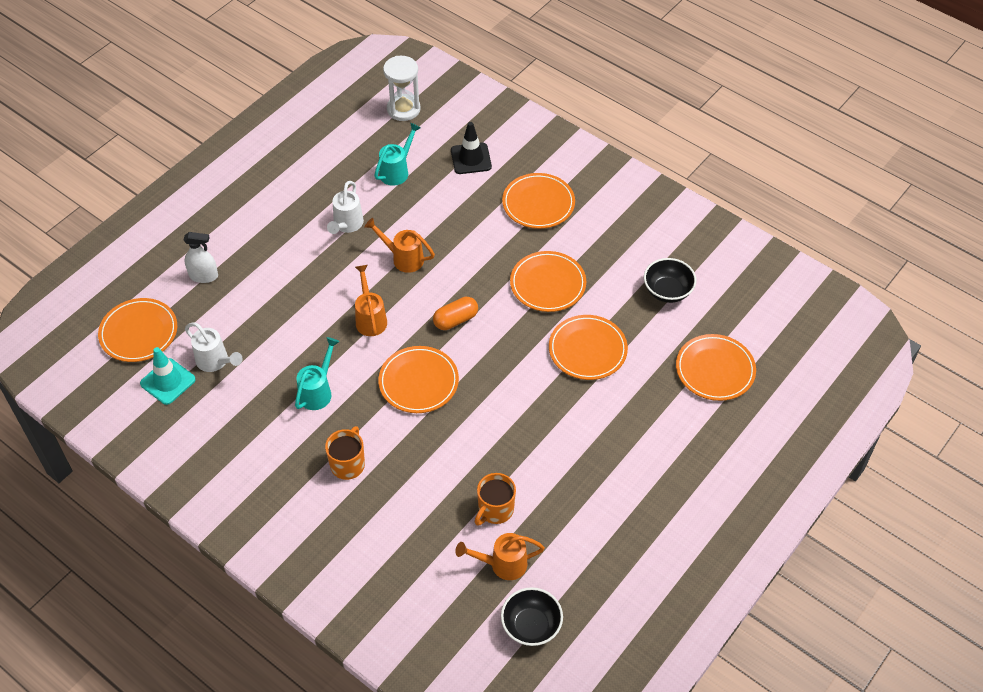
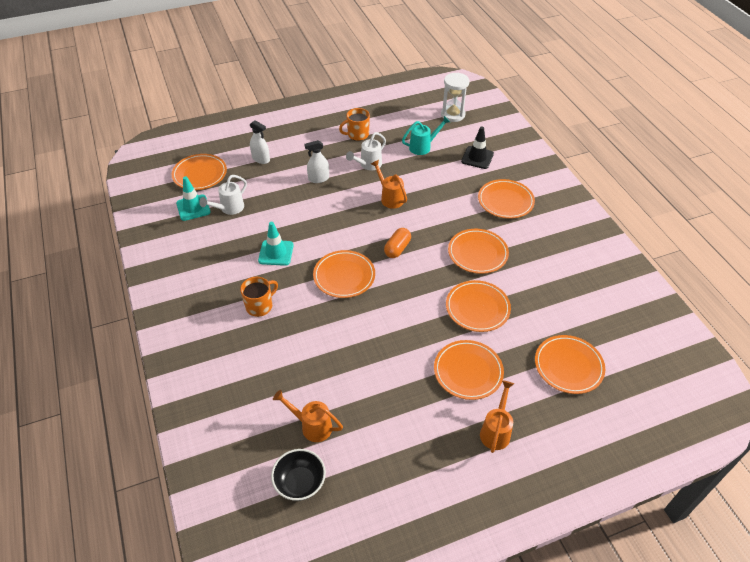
camera: 30 degrees right, 5 degrees down
white watering can [185,322,243,372] -> white watering can turned 60 degrees clockwise [199,175,247,215]
turquoise watering can [295,337,340,410] -> turquoise traffic cone [258,222,294,266]
orange watering can [355,265,387,336] -> orange watering can moved to [480,380,514,453]
orange capsule [433,297,478,330] -> orange capsule turned 60 degrees counterclockwise [384,228,411,258]
orange mug [475,473,516,526] -> orange mug moved to [339,108,370,141]
black bowl [644,258,696,303] -> none
none -> white spray bottle [304,140,329,183]
none -> orange plate [434,340,504,400]

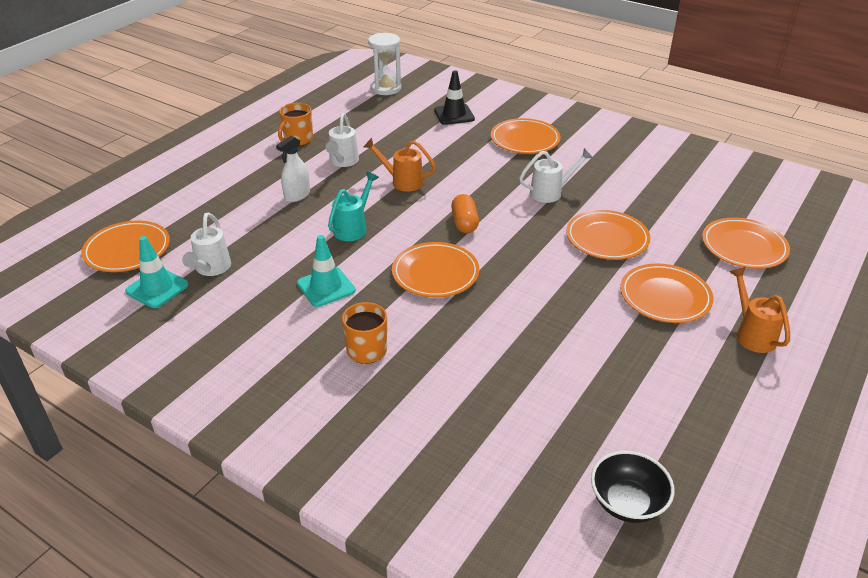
camera: 35 degrees left, 10 degrees down
white spray bottle [250,120,270,164] -> none
orange watering can [273,390,343,442] -> none
turquoise watering can [402,116,450,155] -> turquoise watering can moved to [328,172,379,241]
orange plate [448,229,509,274] -> white watering can [519,148,593,203]

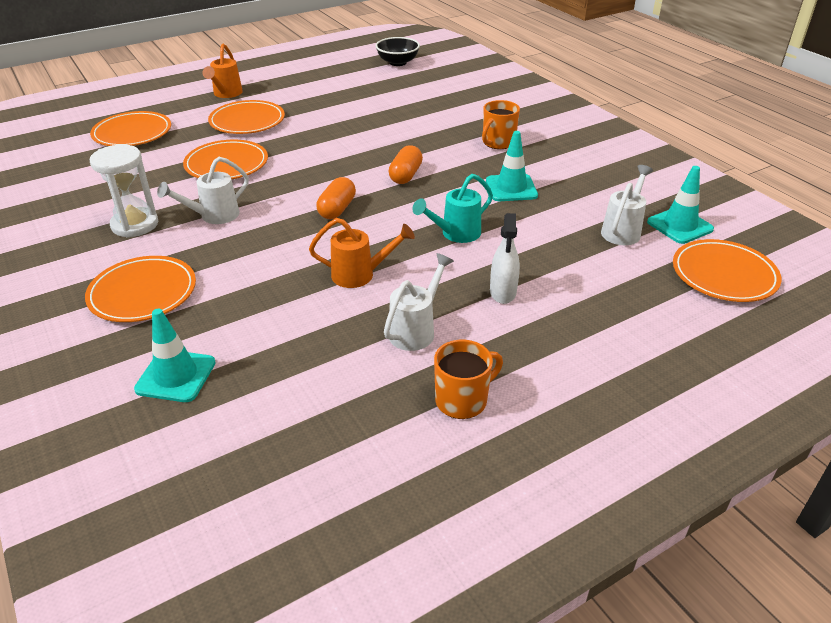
camera: 155 degrees left, 0 degrees up
white spray bottle [276,136,310,202] -> white spray bottle turned 120 degrees clockwise [490,213,520,304]
orange watering can [364,138,436,191] -> orange watering can turned 45 degrees counterclockwise [309,218,415,288]
white hourglass [368,33,401,95] -> white hourglass moved to [90,144,158,238]
orange plate [392,242,479,297] -> orange capsule [389,145,423,184]
black traffic cone [434,70,475,125] -> turquoise traffic cone [134,309,216,402]
white watering can [519,148,593,203] -> white watering can turned 45 degrees counterclockwise [157,157,249,224]

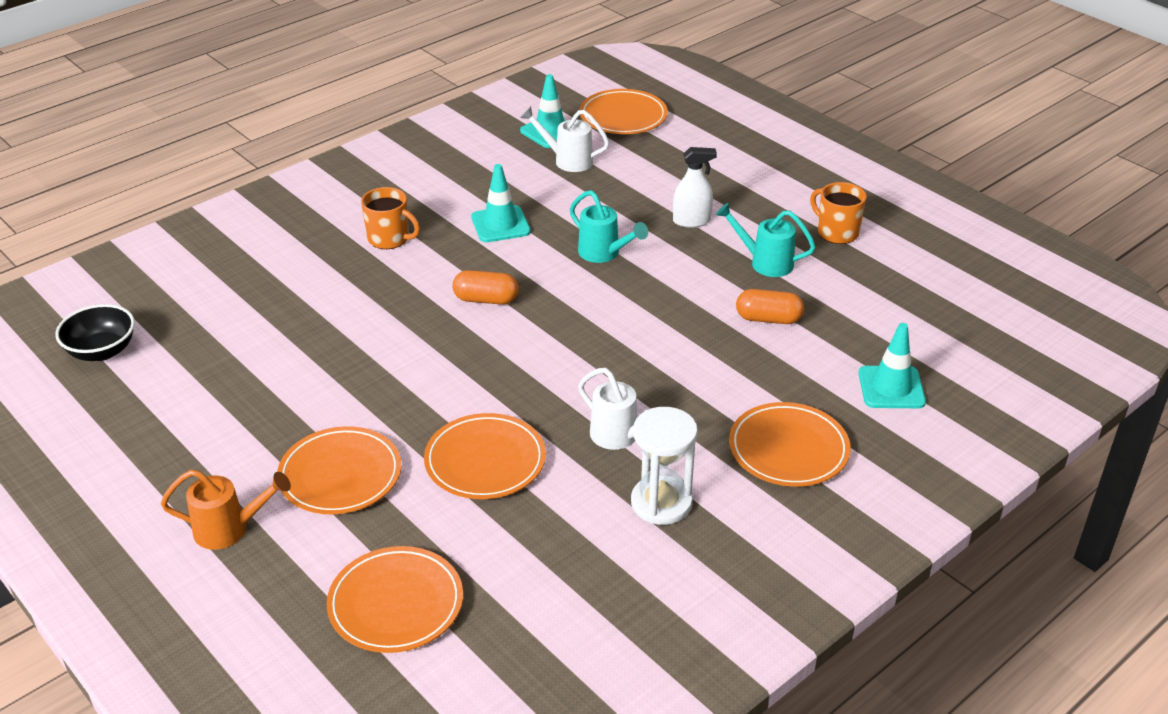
camera: 100 degrees left, 0 degrees up
orange watering can [309,218,415,288] -> none
orange capsule [316,177,356,219] -> orange capsule moved to [736,289,804,324]
white watering can [384,253,454,351] -> turquoise watering can [716,203,816,277]

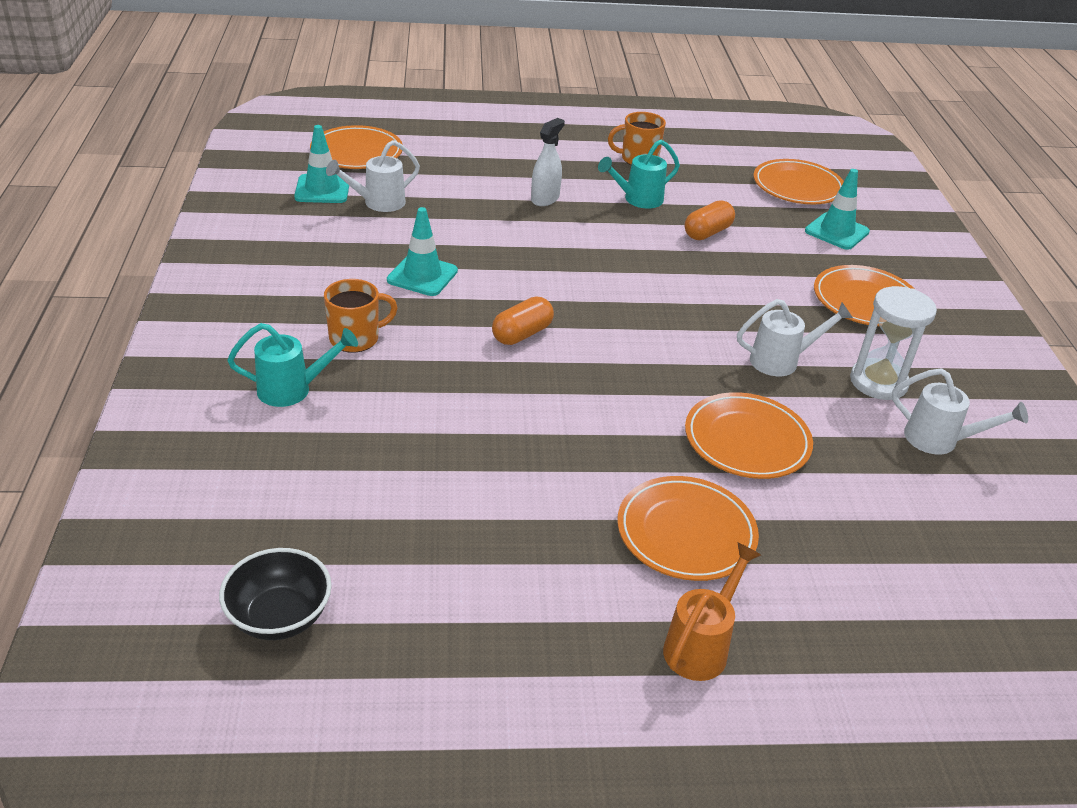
camera: 55 degrees left, 0 degrees up
orange plate [327,546,463,653] -> orange plate moved to [753,159,844,204]
turquoise watering can [570,190,648,263] -> turquoise watering can moved to [227,323,358,407]
none -> white watering can [892,368,1028,455]

